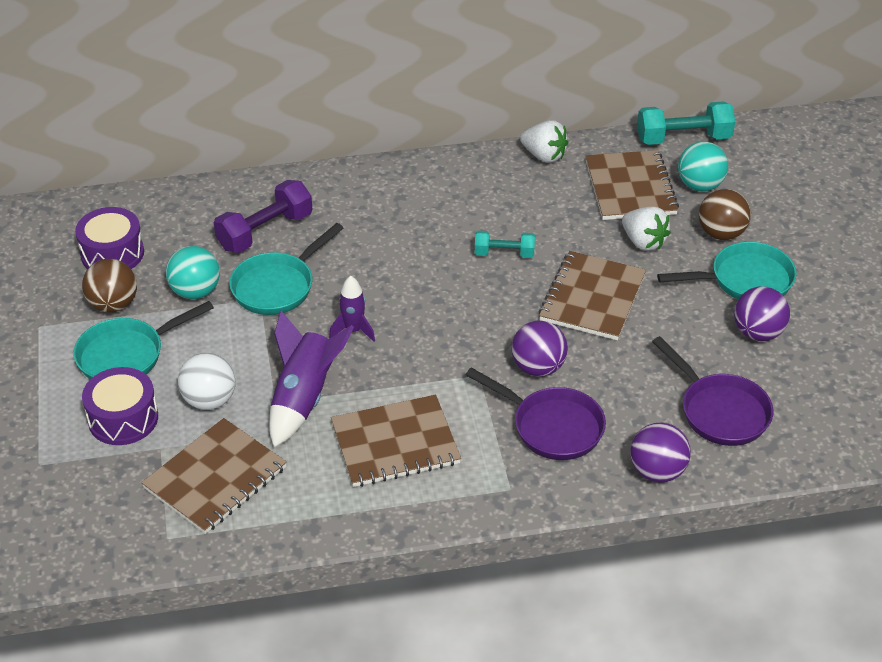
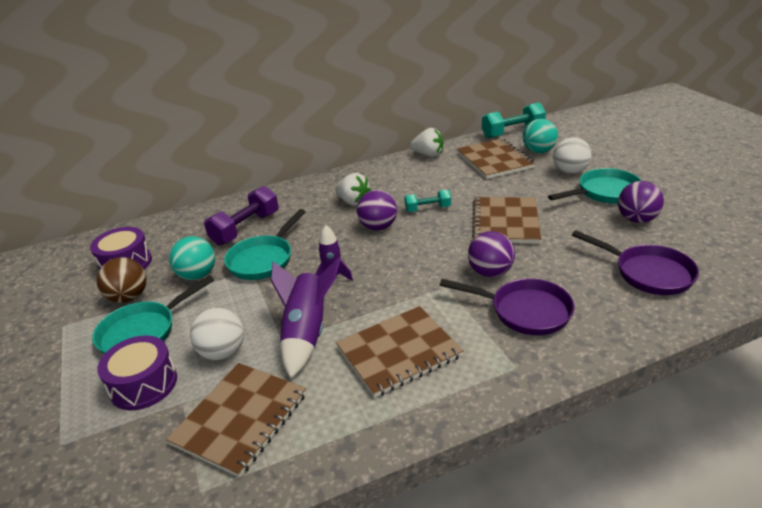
camera: 10 degrees left, 10 degrees down
white strawberry [622,207,671,251] -> white strawberry moved to [335,173,371,206]
purple ball [630,422,691,482] -> purple ball moved to [357,190,397,230]
brown ball [699,189,751,240] -> white ball [553,137,592,174]

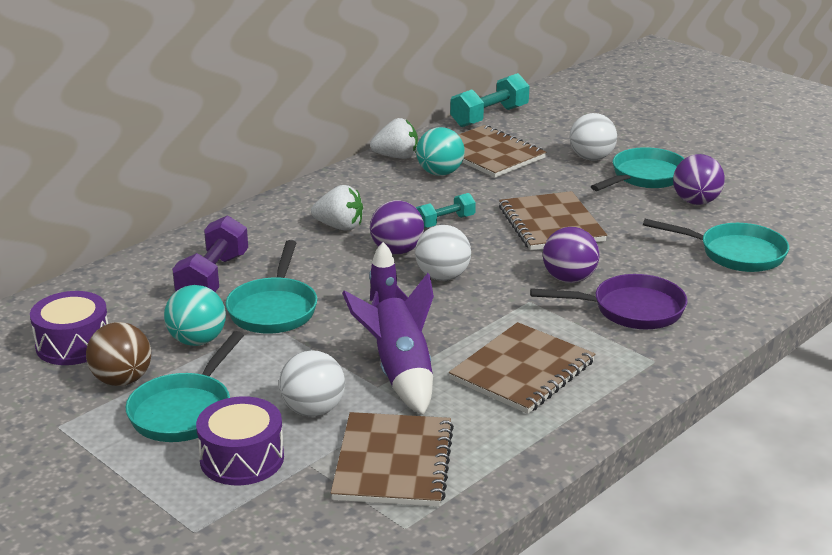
camera: 25 degrees left, 5 degrees down
turquoise ball [523,119,558,153] -> turquoise ball moved to [416,127,465,176]
purple pan [572,230,699,295] -> turquoise pan [643,219,789,272]
none -> white ball [415,225,471,281]

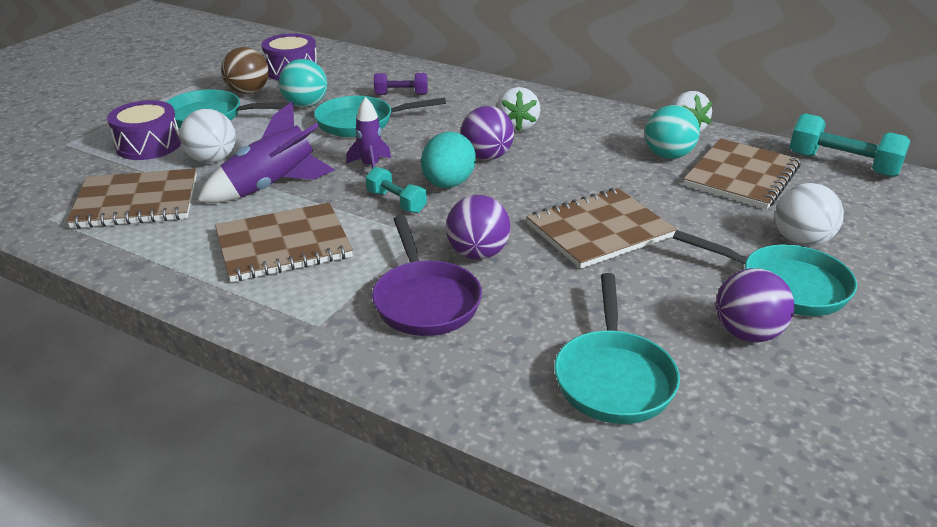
camera: 75 degrees right, 5 degrees up
purple dumbbell [172,215,248,292] -> purple dumbbell [374,73,428,95], size x0.60
white ball [415,225,471,281] -> turquoise egg [421,132,476,188]
turquoise dumbbell [416,193,476,228] -> turquoise dumbbell moved to [366,167,427,213]
brown notebook [449,322,595,414] -> brown notebook turned 45 degrees counterclockwise [215,203,353,282]

